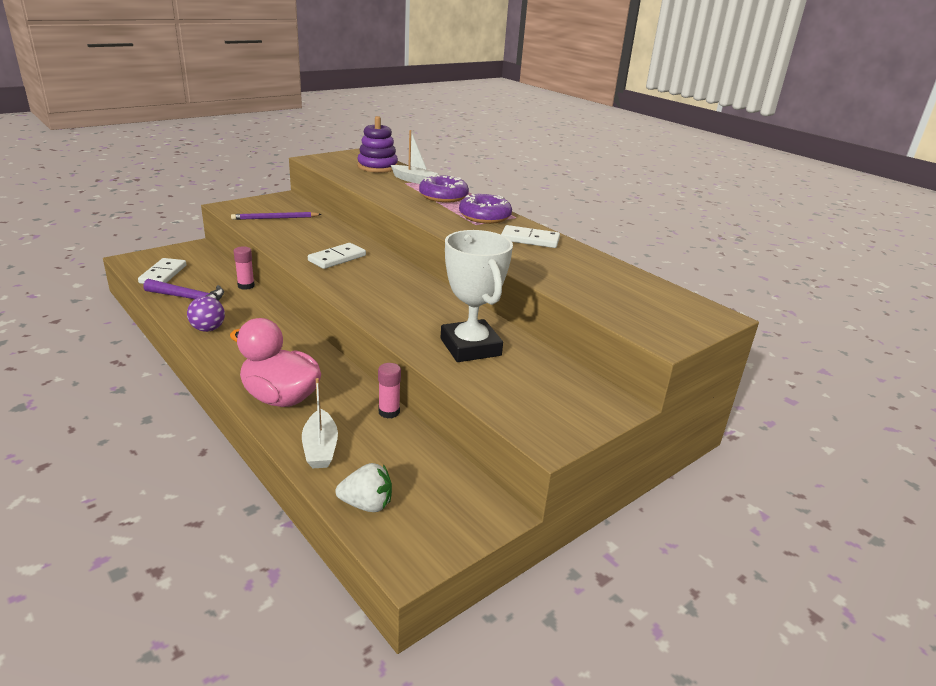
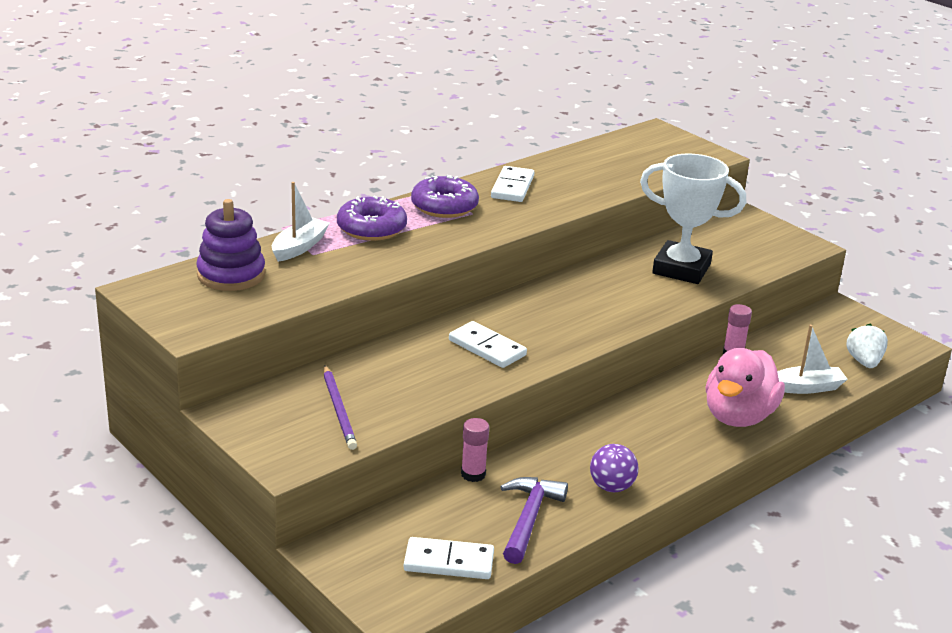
camera: 90 degrees left, 0 degrees up
white trophy [441,230,513,362] -> white trophy turned 45 degrees clockwise [640,154,746,284]

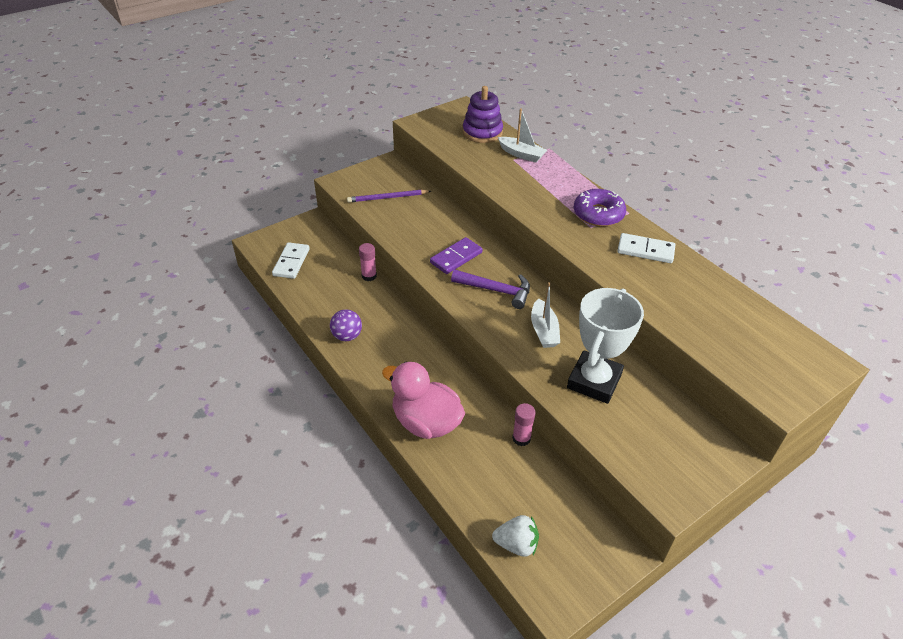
camera: 95 degrees right, 15 degrees up
purple donut [337,196,407,241] -> none
white domino [449,321,527,368] -> purple domino [430,237,483,274]
purple hammer [500,477,568,564] -> purple hammer moved to [451,270,530,309]
white boat [777,325,847,394] -> white boat moved to [531,282,560,348]

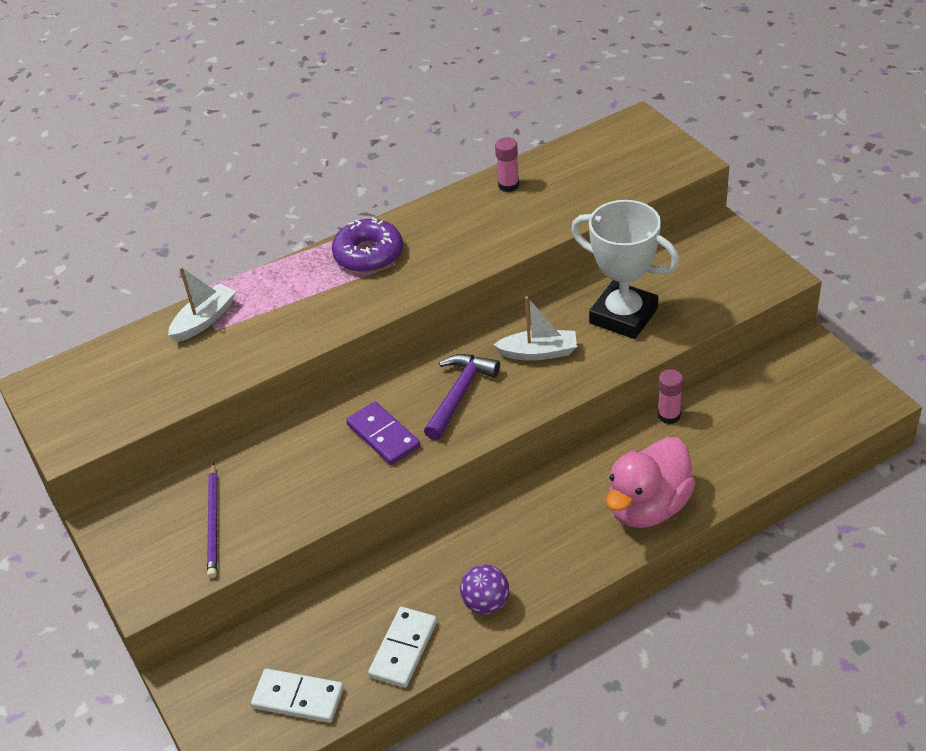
camera: 80 degrees left, 0 degrees up
pink glue stick [359,243,377,281] -> pink glue stick moved to [495,137,519,192]
purple stacking toy [463,86,503,143] -> none
white strawberry [492,515,539,556] -> none
white domino [617,233,675,263] -> white domino moved to [368,607,437,688]

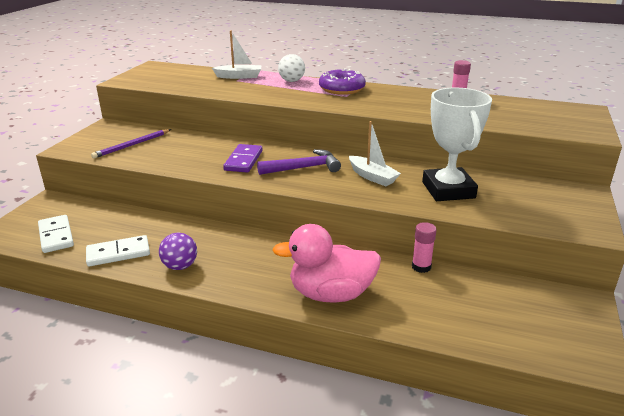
camera: 45 degrees right, 15 degrees down
none -> white ball [278,54,305,82]

